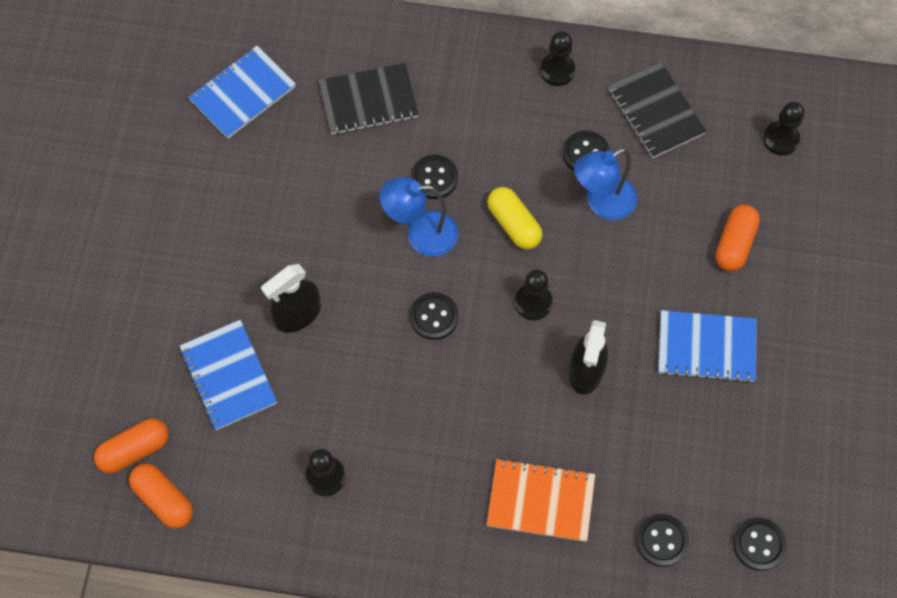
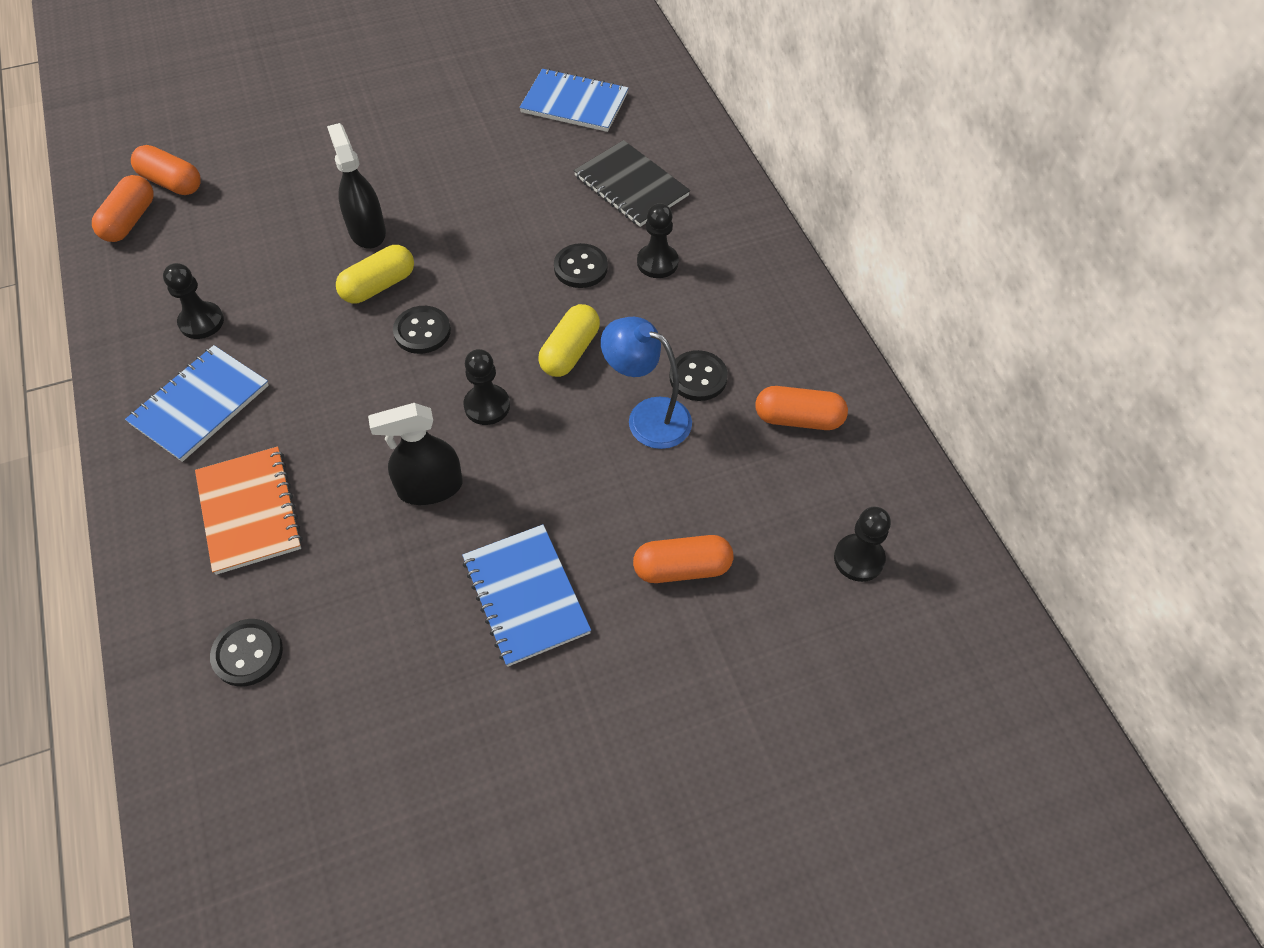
camera: 60 degrees right, 10 degrees down
blue notebook [180,320,277,430] -> blue notebook moved to [125,345,269,462]
black spray bottle [261,264,321,333] -> black spray bottle turned 45 degrees clockwise [327,123,386,249]
blue lamp [379,177,458,257] -> none
black pawn [540,31,575,86] -> black pawn moved to [637,203,679,278]
black notebook [608,62,707,158] -> orange capsule [755,386,848,430]
black button [733,518,787,571] -> none
none -> yellow capsule [336,245,414,304]

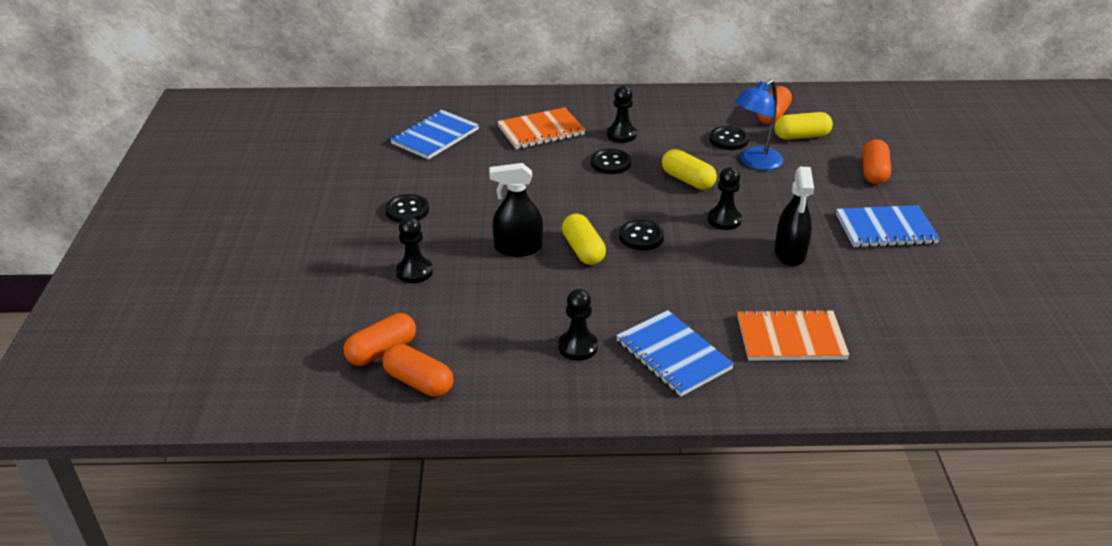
camera: 70 degrees left, 20 degrees down
black button [210,619,283,687] -> black button moved to [386,194,429,223]
black notebook [574,140,690,227] -> orange notebook [497,107,585,149]
black pawn [834,507,891,582] -> black pawn moved to [396,217,433,283]
none -> yellow capsule [774,112,833,140]

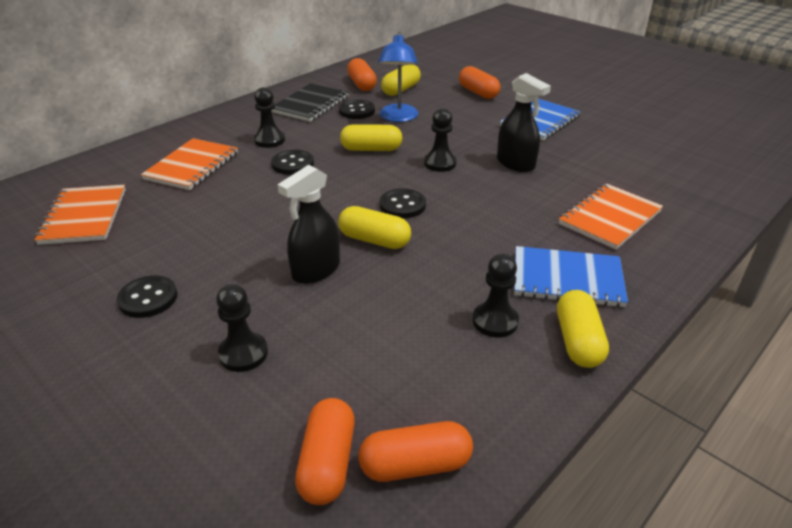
camera: 45 degrees left, 0 degrees up
blue notebook [390,110,479,160] -> orange notebook [34,185,126,245]
none -> black notebook [271,83,349,122]
none -> yellow capsule [557,290,609,368]

